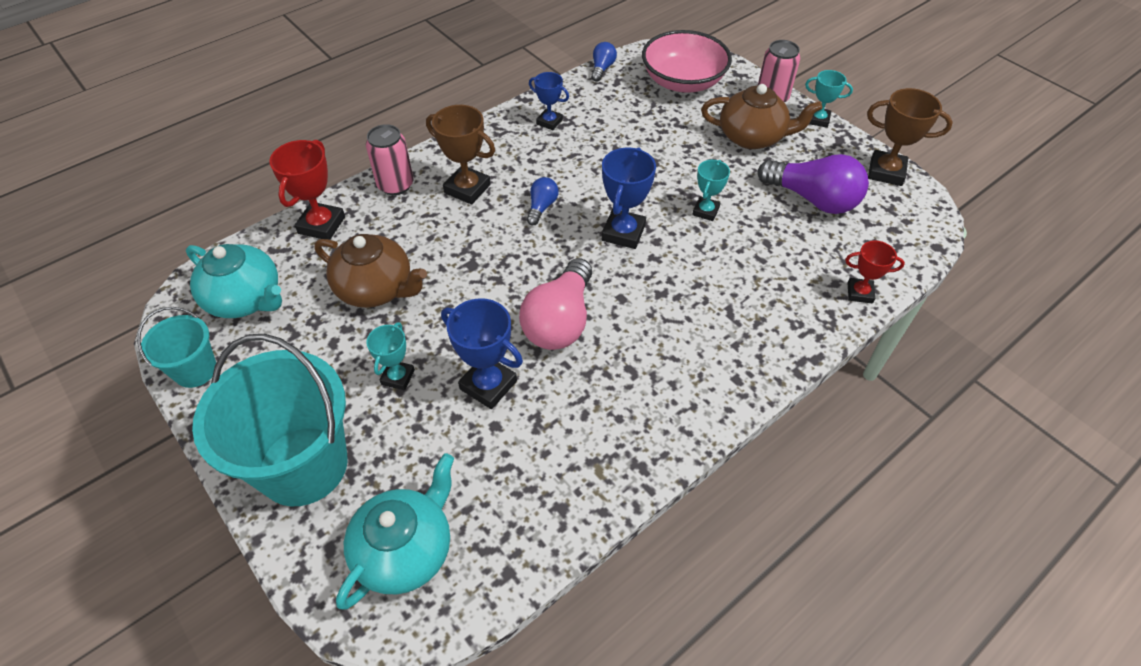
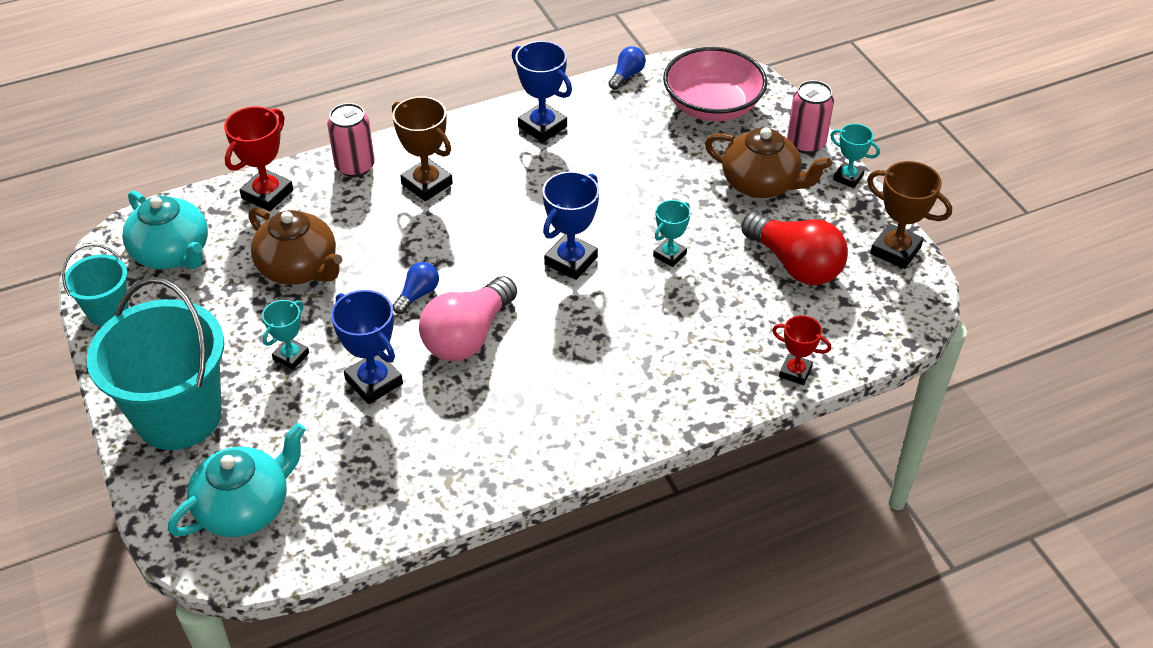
camera: 15 degrees right, 5 degrees down
blue light bulb [527,177,558,226] -> blue light bulb moved to [392,262,439,314]
blue trophy [529,72,569,130] -> blue trophy [512,41,572,143], size x1.59
purple light bulb [758,154,869,214] -> red light bulb [741,212,848,285]

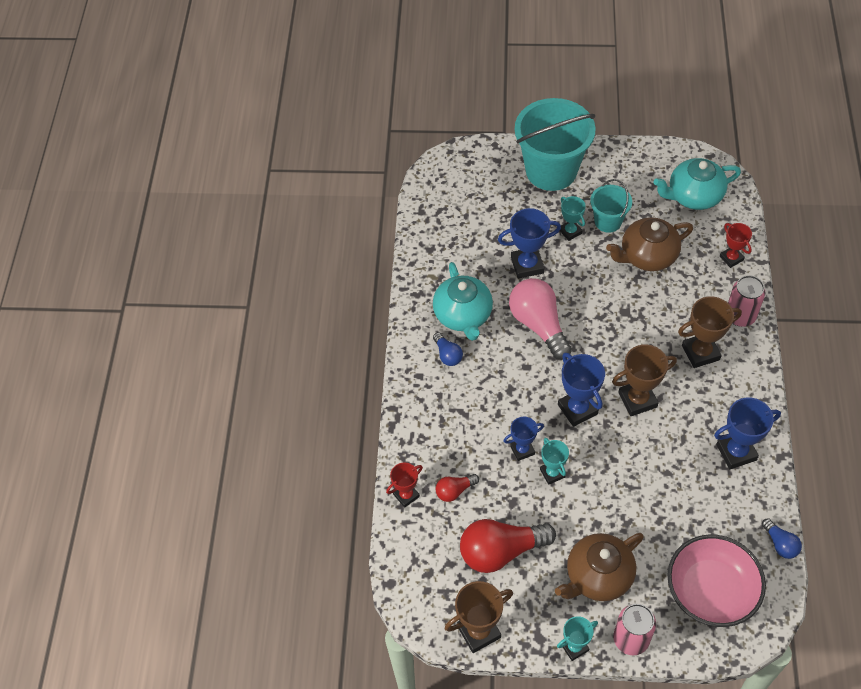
camera: 120 degrees right, 10 degrees up
turquoise bucket [62,244,129,326] -> turquoise bucket moved to [590,179,632,233]
turquoise teapot [168,423,306,537] -> turquoise teapot moved to [433,262,493,341]
red trophy [224,106,293,211] -> red trophy [720,223,752,268], size x0.63
blue light bulb [392,262,439,314] -> blue light bulb moved to [433,332,463,366]
none -> red light bulb [436,474,479,502]
none -> blue trophy [503,417,544,461]
none -> brown trophy [612,344,677,416]

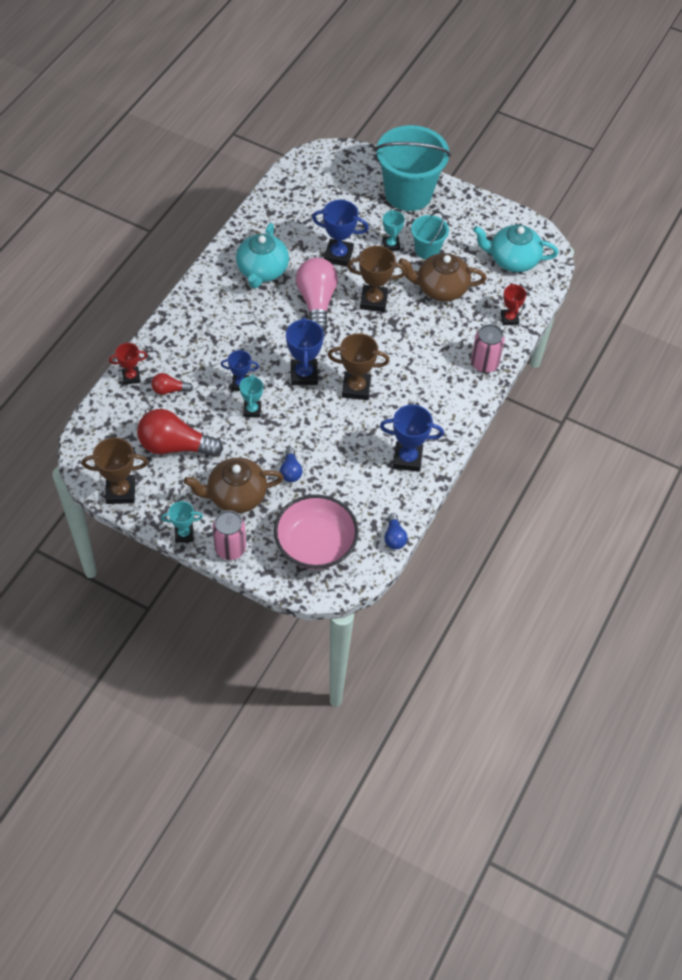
camera: 20 degrees right, 0 degrees up
blue light bulb [433,332,463,366] -> blue light bulb moved to [280,448,302,482]
brown trophy [678,296,742,368] -> brown trophy moved to [347,246,406,312]

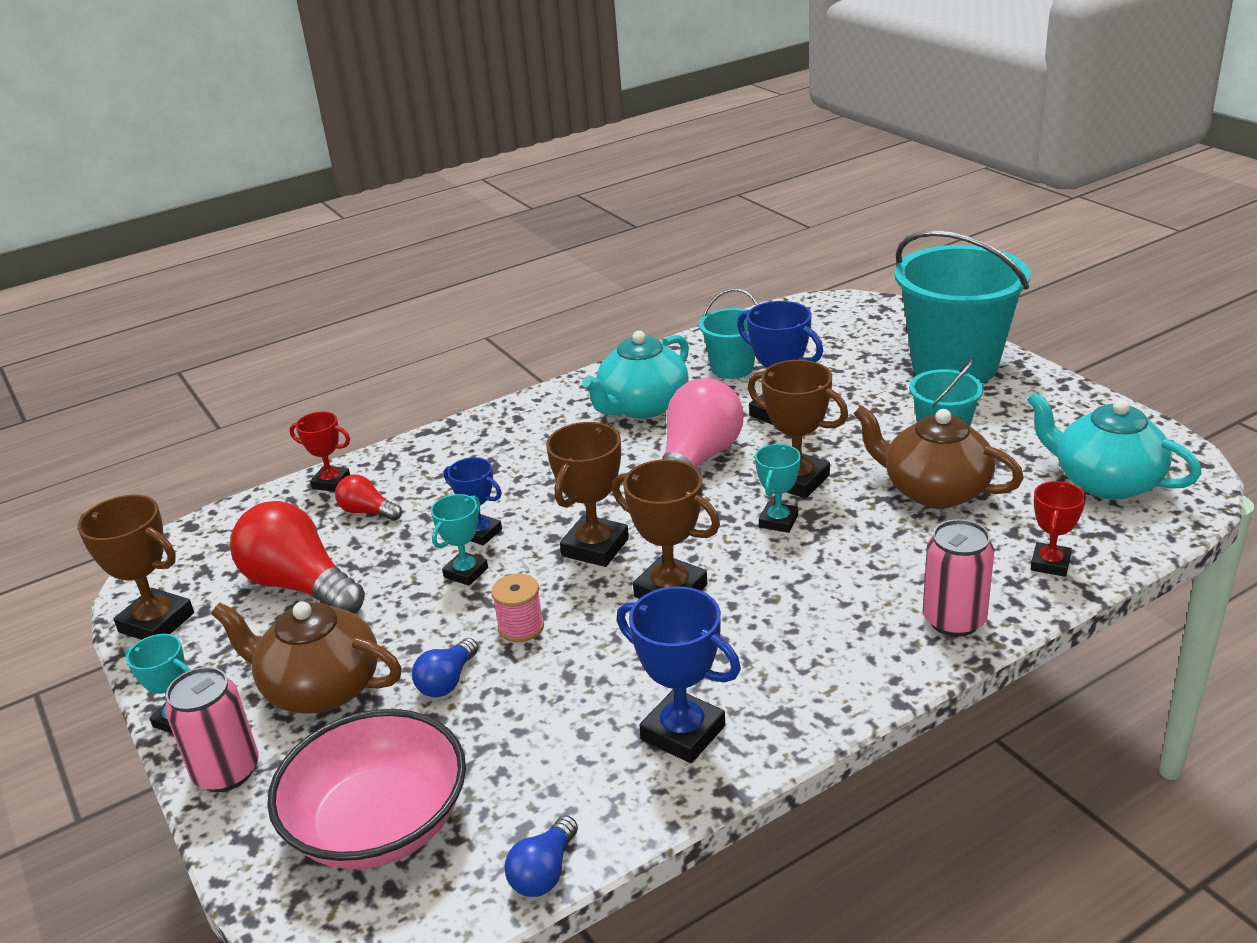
camera: 35 degrees right, 25 degrees down
blue trophy [286,317,324,385] -> brown trophy [546,422,629,567]
turquoise trophy [383,210,405,251] -> turquoise trophy moved to [755,444,801,533]
none -> pink spool [491,574,544,642]
none -> turquoise bucket [699,288,759,379]

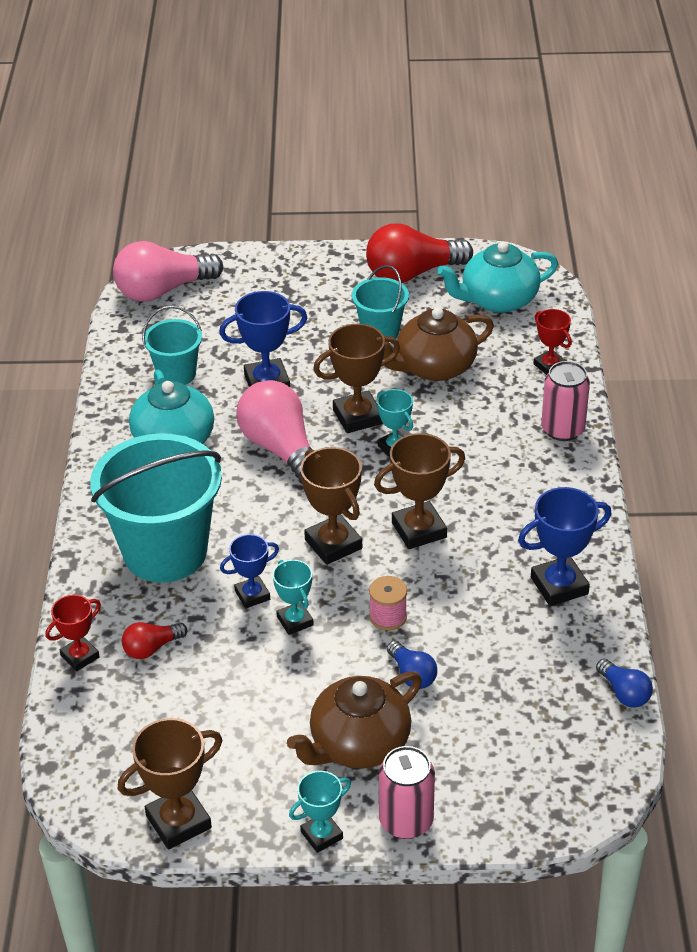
camera: 60 degrees left, 10 degrees up
red light bulb [230,501,365,614] -> red light bulb moved to [366,223,473,283]
pink bowl [267,709,466,869] -> none
turquoise bucket [894,230,1030,383] -> turquoise bucket moved to [90,433,222,583]
none -> pink light bulb [113,241,223,302]

